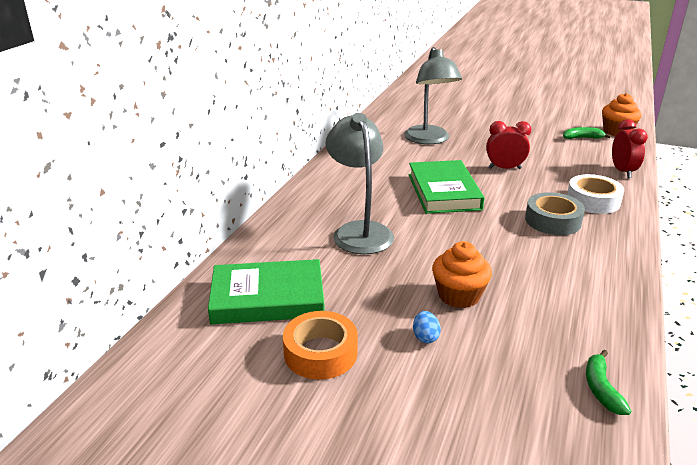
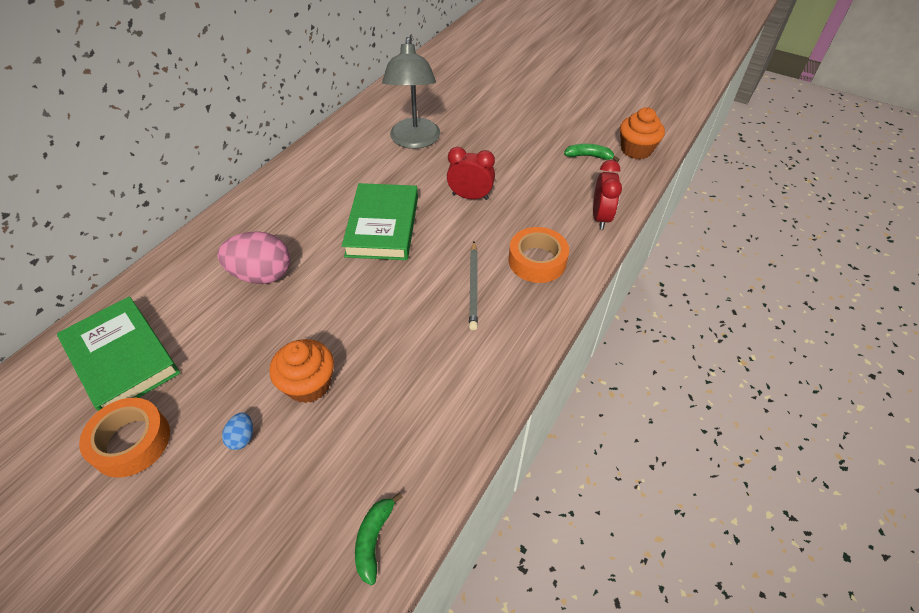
camera: 10 degrees right, 20 degrees up
green book [208,259,325,324] -> green book turned 45 degrees clockwise [57,296,180,411]
grey lamp [325,113,394,254] -> pink egg [217,231,290,284]
grey tape [525,192,585,235] -> grey pencil [469,242,478,330]
white tape [567,174,624,214] -> orange tape [509,227,569,283]

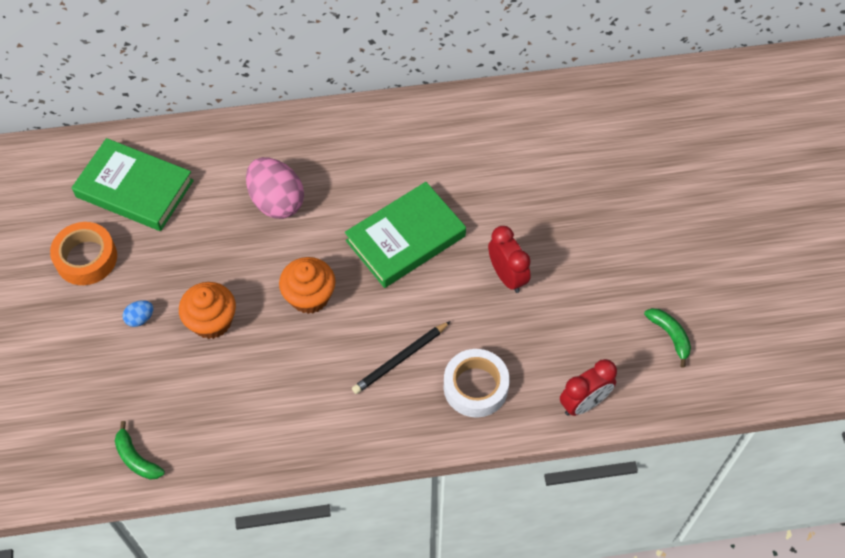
camera: 50 degrees right, 10 degrees up
green book [57,296,180,411] -> green book turned 75 degrees counterclockwise [72,138,194,231]
green banana [355,493,403,585] -> green banana turned 105 degrees counterclockwise [115,421,165,480]
grey lamp [382,37,440,149] -> none
grey pencil [469,242,478,330] -> black pencil [352,321,451,394]
orange tape [509,227,569,283] -> white tape [444,349,510,417]
orange cupcake [620,107,665,159] -> orange cupcake moved to [279,257,336,314]

